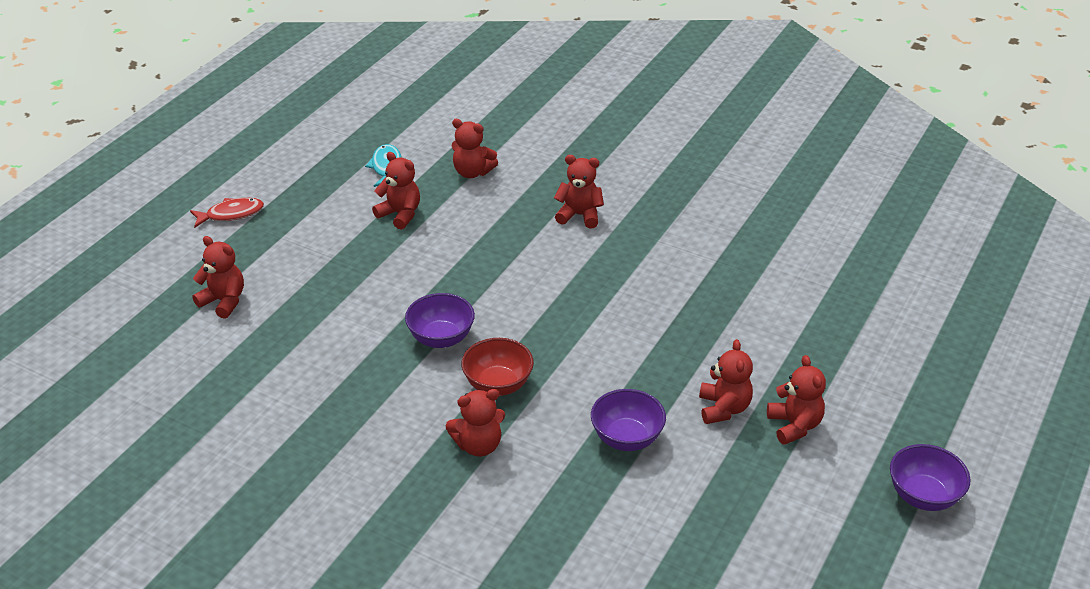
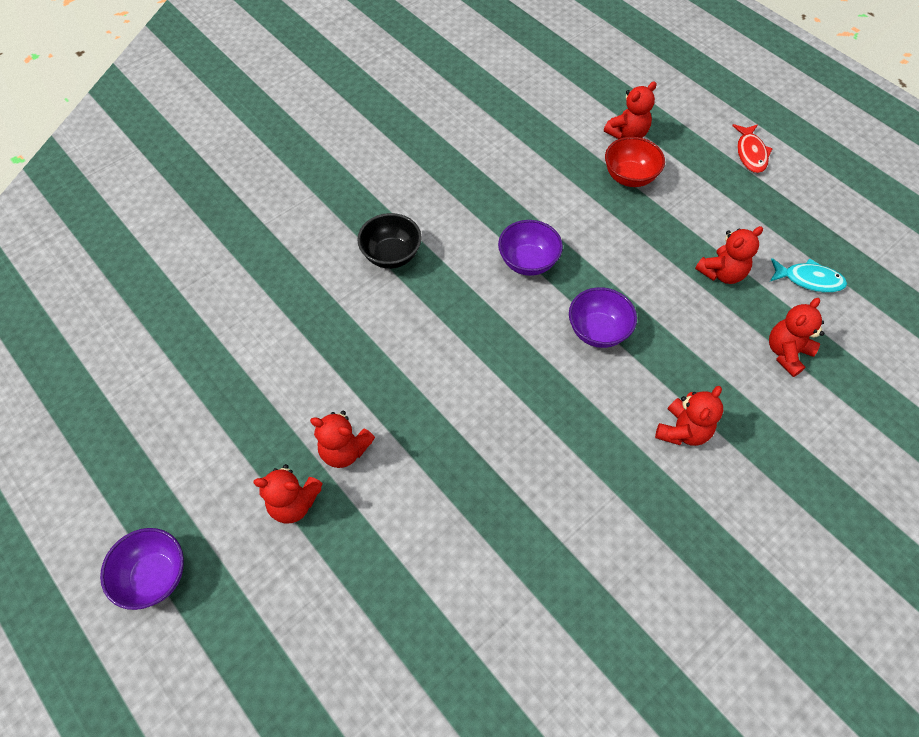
camera: 110 degrees right, 20 degrees up
red teddy bear [445,389,505,457] -> black bowl [357,213,422,269]
red bowl [461,338,534,396] -> red bowl moved to [605,137,665,187]
purple bowl [591,389,666,451] -> purple bowl moved to [569,287,637,348]

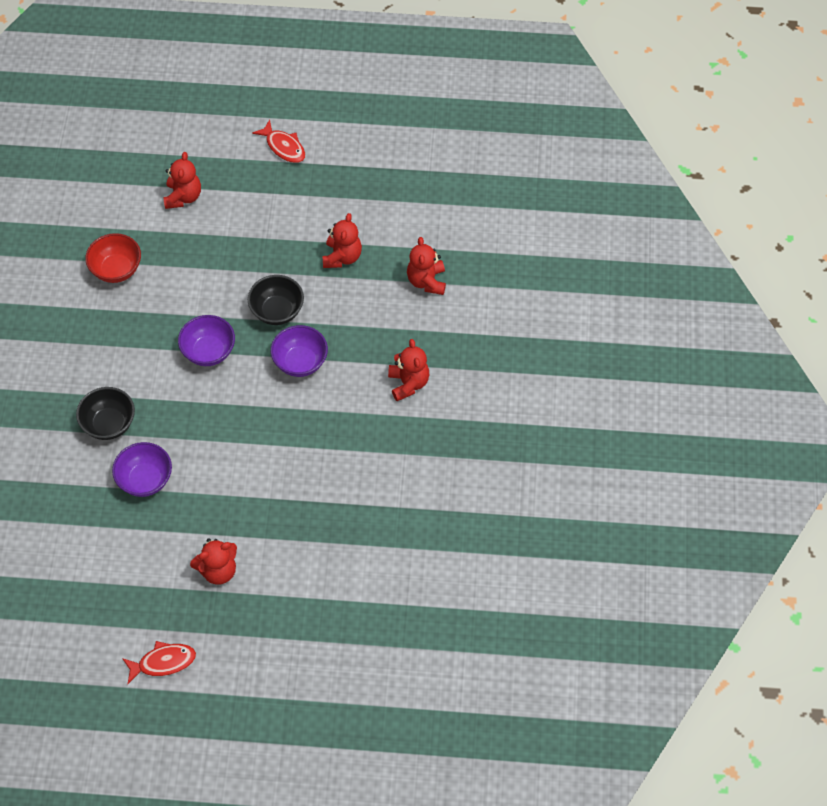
camera: 45 degrees left, 0 degrees up
purple bowl [100,528,184,610] -> purple bowl moved to [112,442,172,497]
red teddy bear [253,464,323,523] -> none
red bowl [605,137,665,187] -> red bowl moved to [85,233,141,283]
turquoise fish [770,258,847,293] -> none
none -> red fish [122,641,196,684]
none -> black bowl [248,275,304,325]

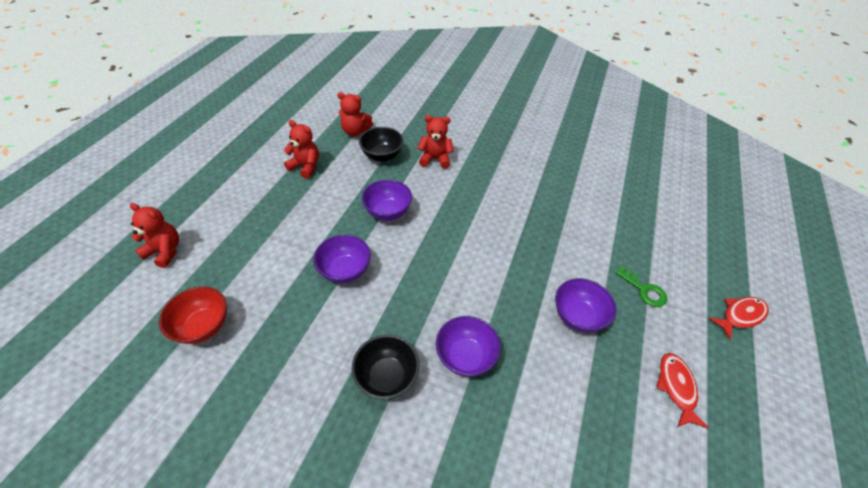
camera: 75 degrees left, 10 degrees down
red teddy bear [190,538,237,585] -> purple bowl [555,278,617,332]
black bowl [248,275,304,325] -> black bowl moved to [359,127,404,162]
red fish [252,120,305,163] -> red fish moved to [708,297,769,340]
none -> green key [615,266,667,307]

